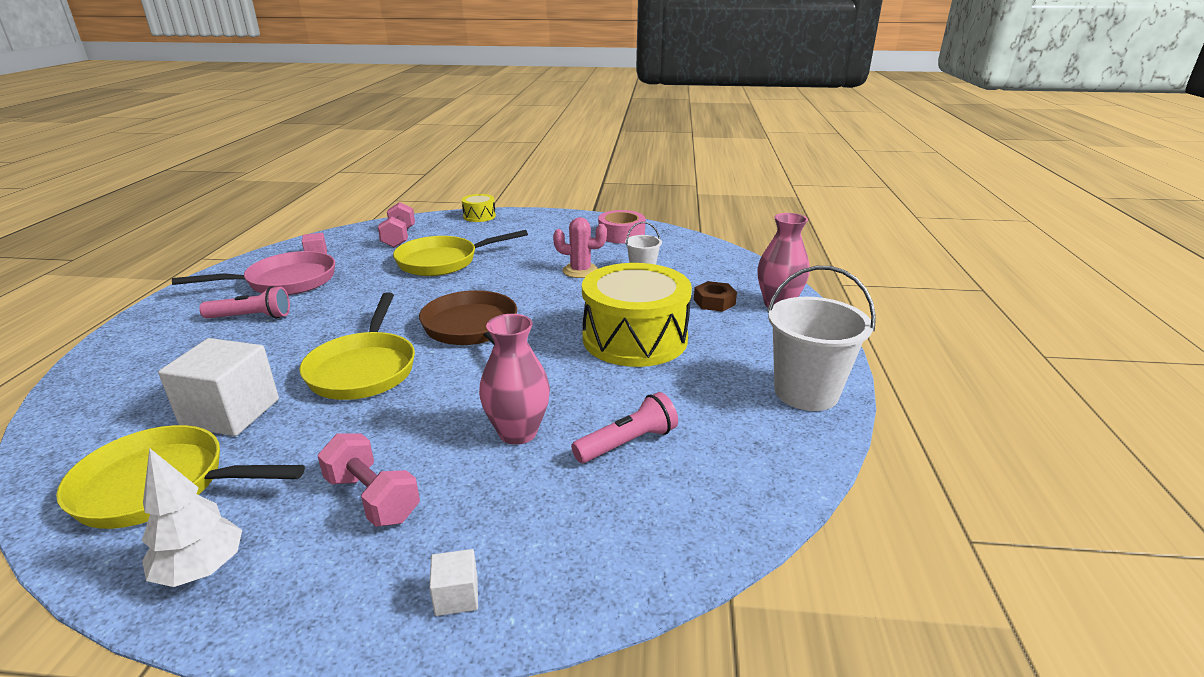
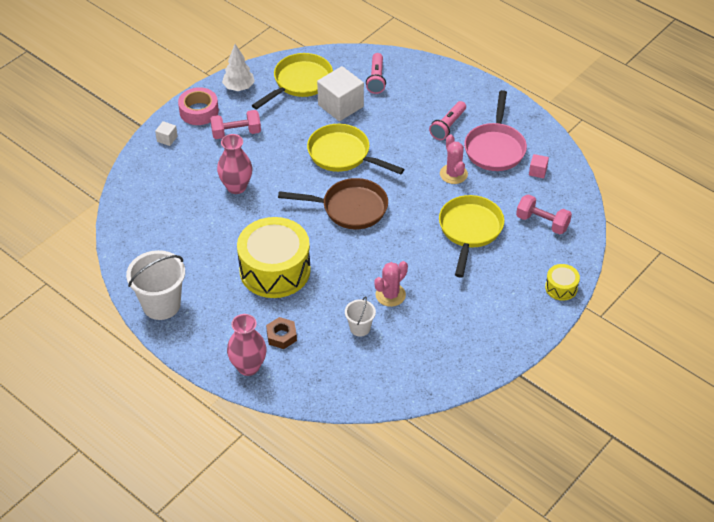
camera: 125 degrees right, 20 degrees up
pink flashlight [571,392,678,463] -> pink flashlight moved to [366,53,386,94]
pink tape [598,210,645,244] -> pink tape moved to [178,87,219,125]
none -> pink cactus [440,134,468,184]

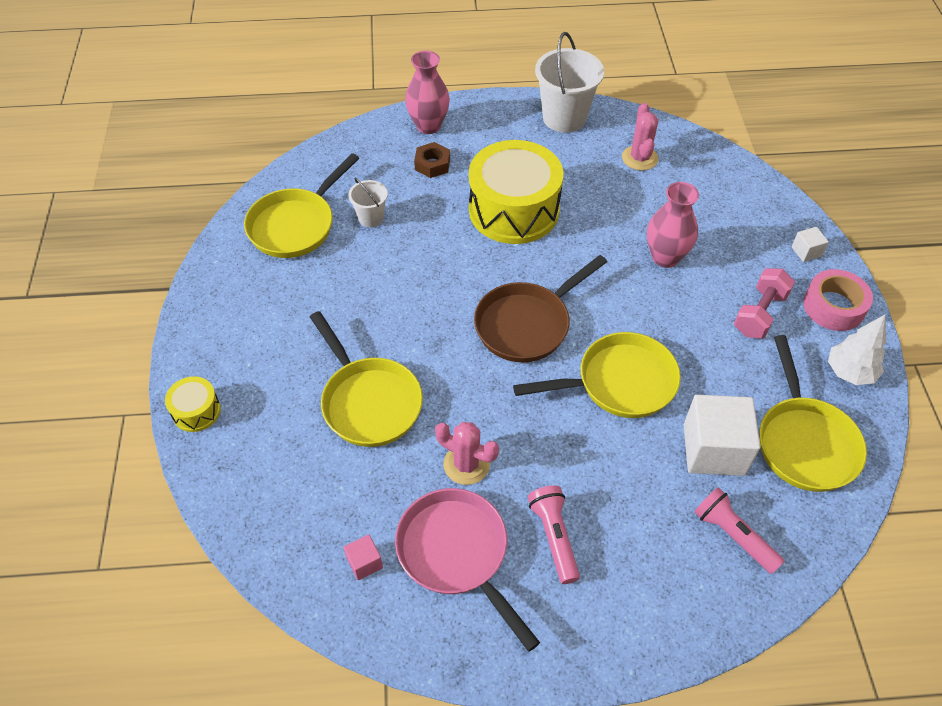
camera: 135 degrees right, 5 degrees up
pink cactus [374,261,408,307] -> pink cactus moved to [622,103,658,171]
pink dumbbell [516,194,572,235] -> none
none -> yellow pan [244,153,359,258]

